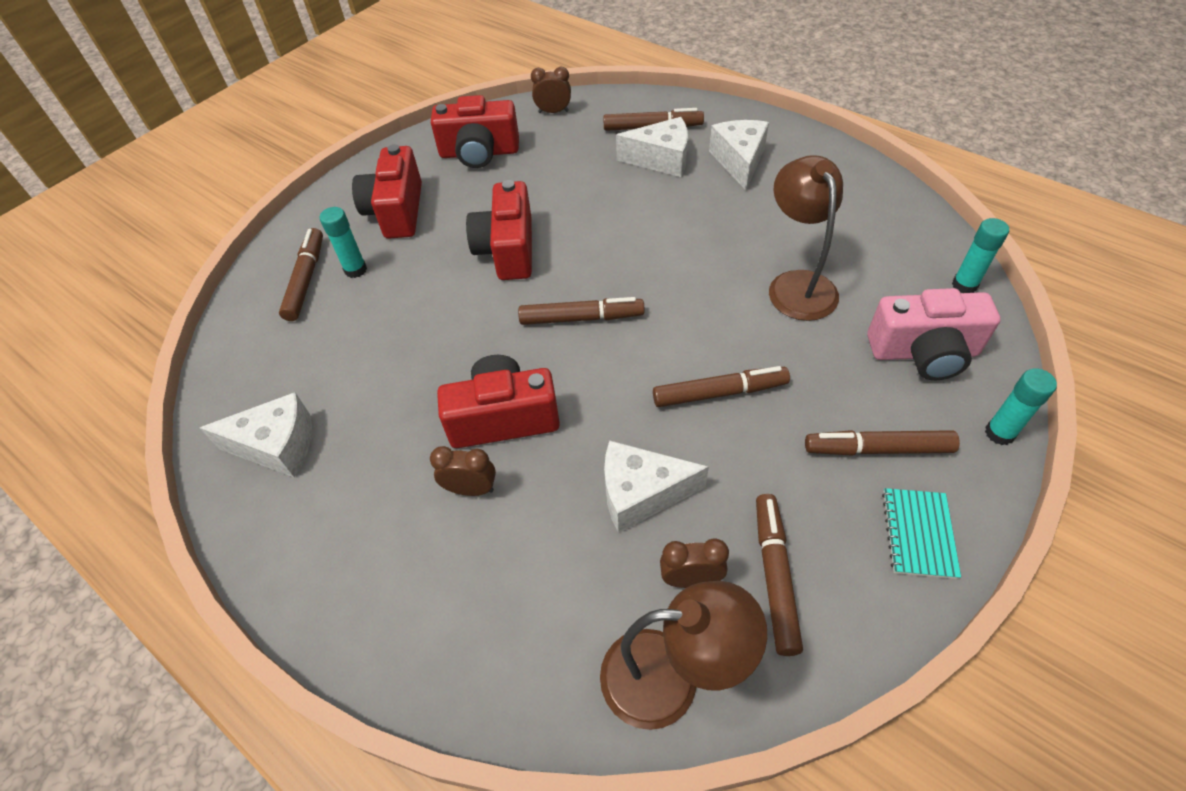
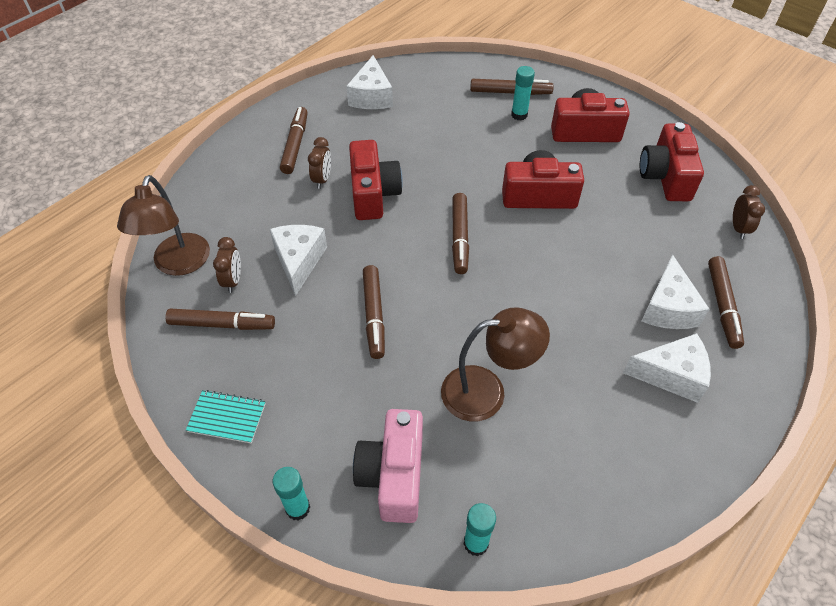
camera: 90 degrees right, 0 degrees up
brown marker [805,430,960,456] -> brown marker moved to [280,107,308,174]

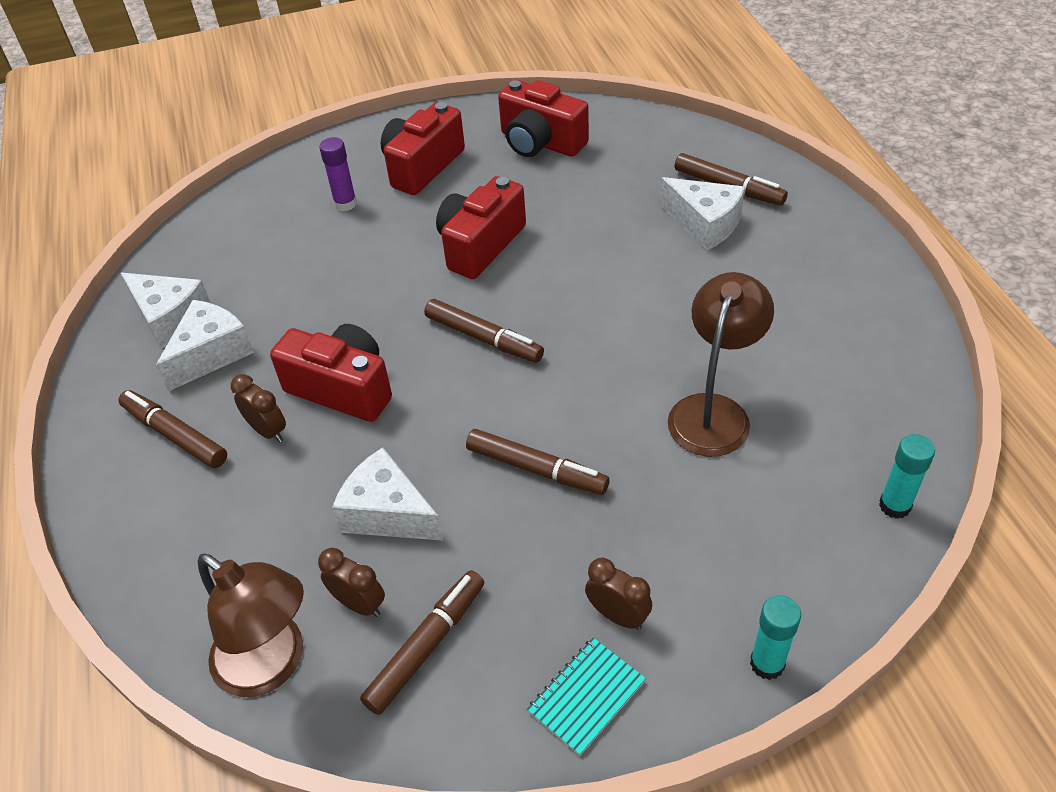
camera: 55 degrees left, 5 degrees down
pink camera [353,409,423,523] -> none
brown marker [470,79,554,95] -> none
turquoise glue stick [511,66,535,121] -> purple glue stick [319,137,357,211]
white cheese [623,333,711,403] -> white cheese moved to [156,300,254,391]
brown clock [733,185,765,239] -> brown clock moved to [585,558,652,630]

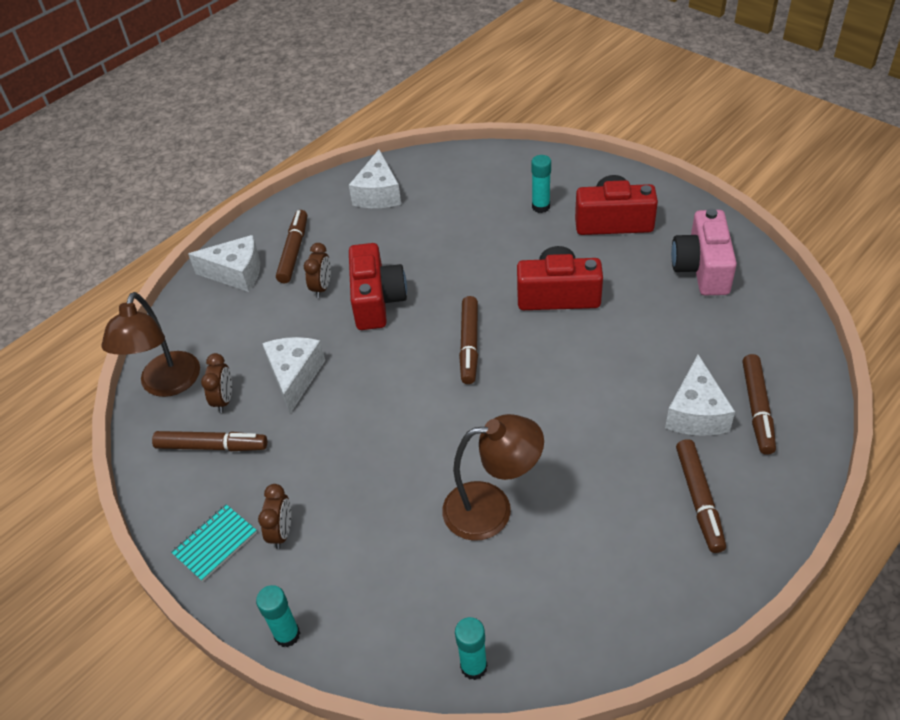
camera: 60 degrees right, 0 degrees up
white cheese [156,300,254,391] -> white cheese moved to [188,235,260,292]
purple glue stick [319,137,357,211] -> turquoise glue stick [532,155,551,213]
brown marker [466,429,610,495] -> brown marker moved to [676,439,726,553]
red camera [498,80,589,157] -> pink camera [671,209,737,295]
turquoise notebook [527,638,646,756] -> turquoise notebook turned 60 degrees counterclockwise [171,504,257,582]

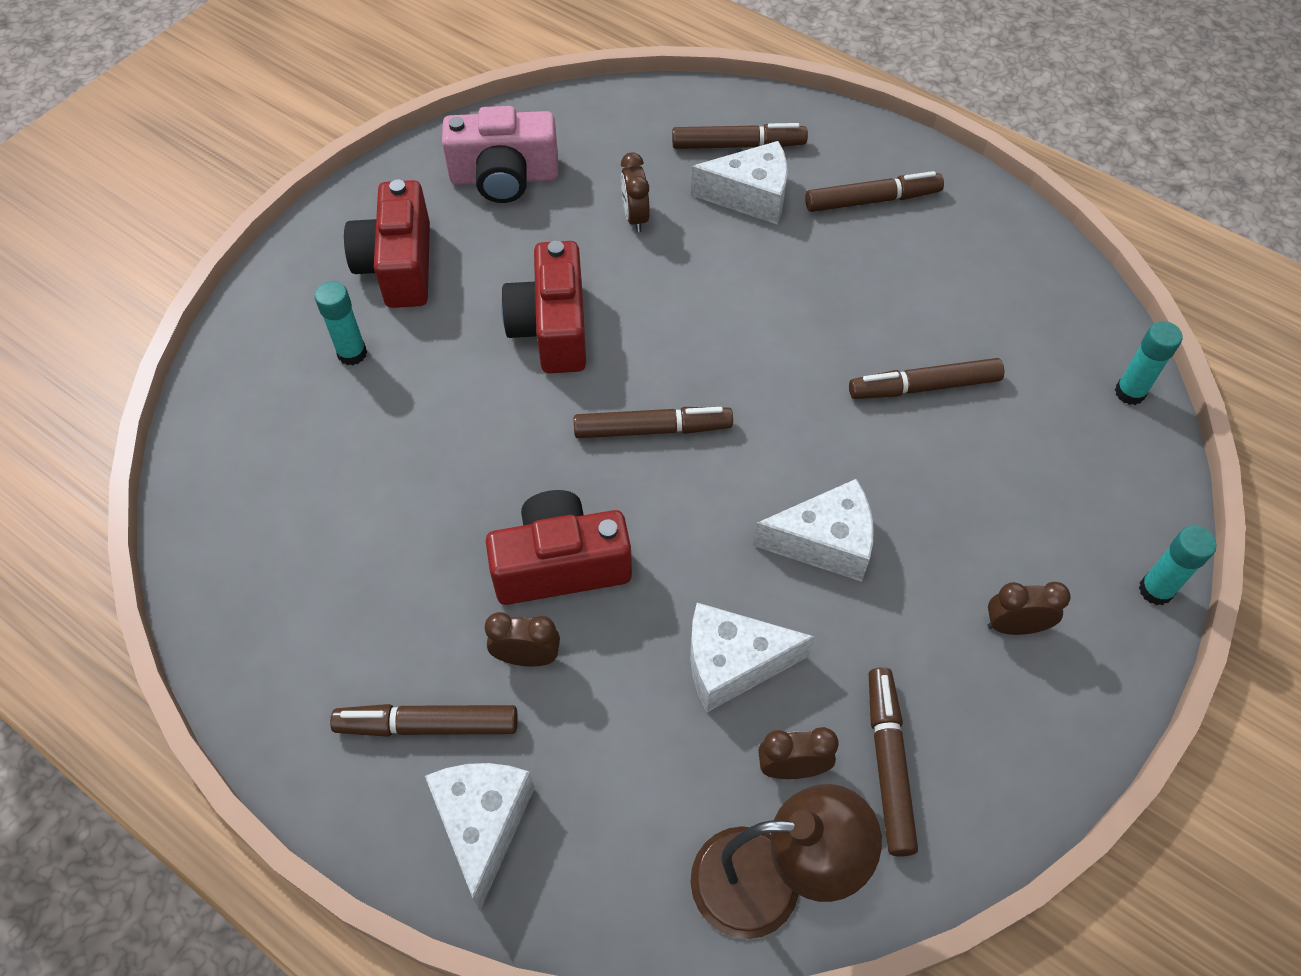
camera: 100 degrees left, 10 degrees up
turquoise notebook [171,504,257,582] -> none
white cheese [349,150,401,208] -> white cheese moved to [753,479,874,582]
brown lamp [442,414,544,541] -> brown marker [849,358,1004,399]
none -> brown clock [621,152,650,232]

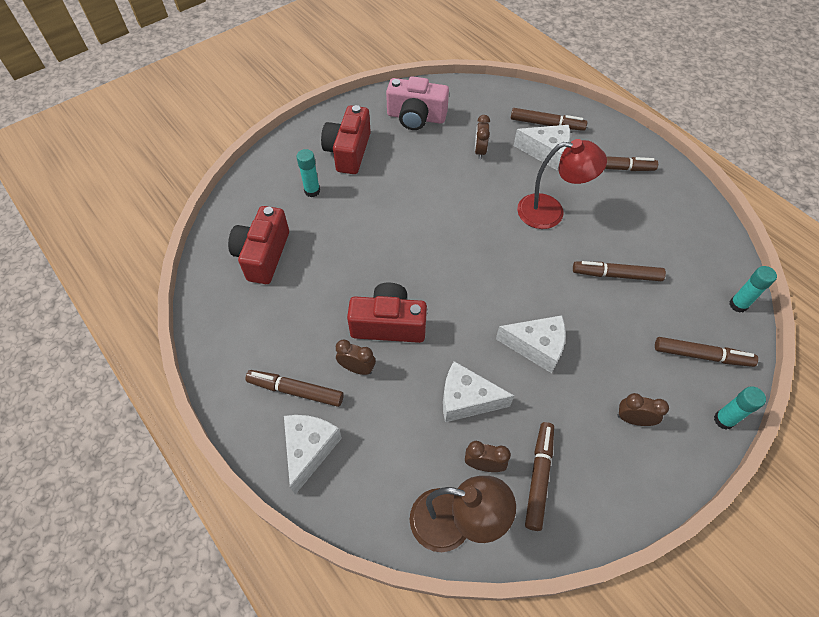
camera: 15 degrees right, 0 degrees up
red camera [501,241,586,373] -> red camera moved to [228,206,289,284]
brown marker [574,407,733,438] -> brown marker moved to [655,337,758,367]
none -> red lamp [517,139,607,229]

